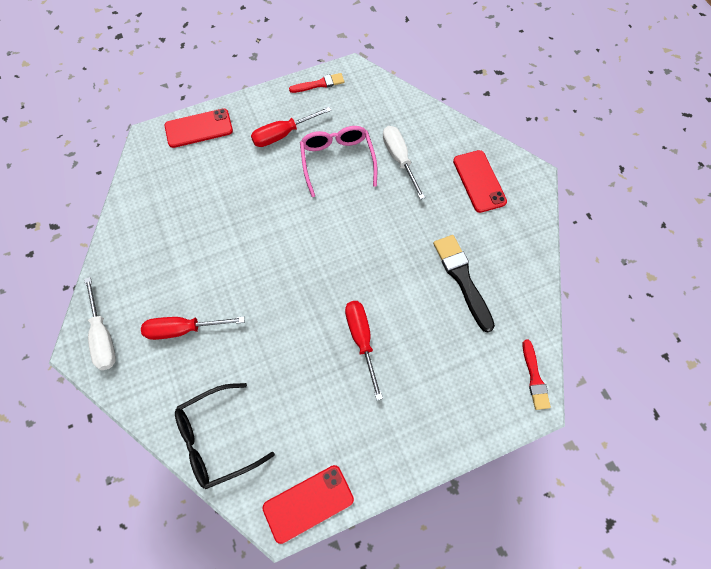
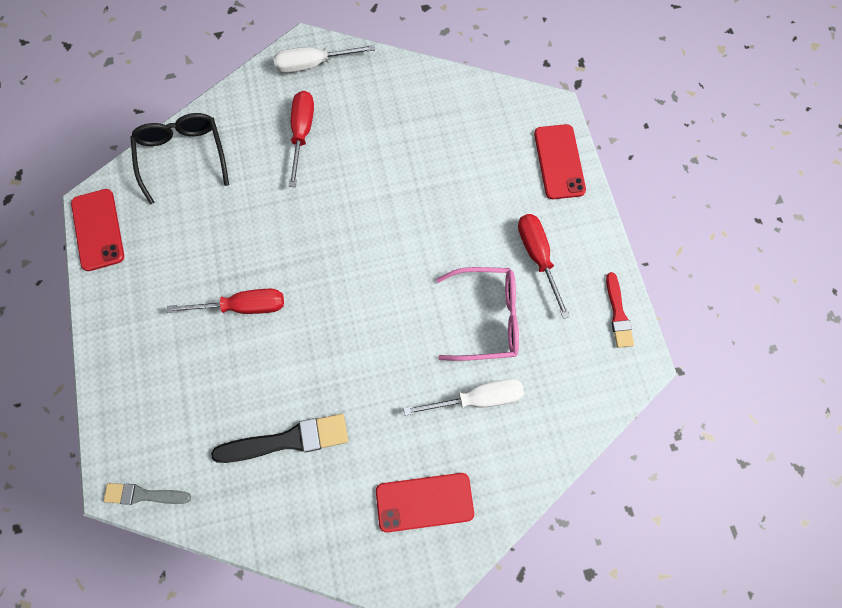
camera: 100 degrees right, 5 degrees up
red brush [522,339,551,410] -> grey brush [104,483,191,505]

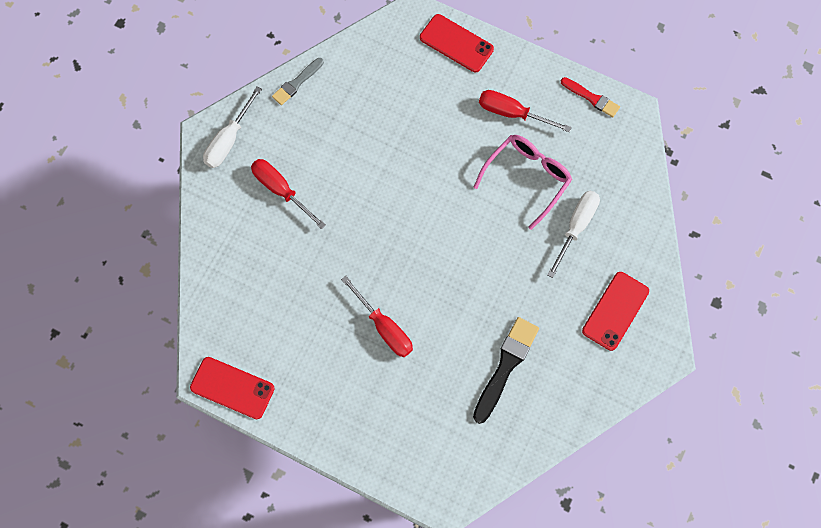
camera: 50 degrees left, 0 degrees up
grey brush [104,483,191,505] -> grey brush moved to [272,58,324,105]
black glasses [130,113,229,204] -> none
red screwdriver [167,289,284,314] -> red screwdriver turned 105 degrees clockwise [341,276,413,357]

